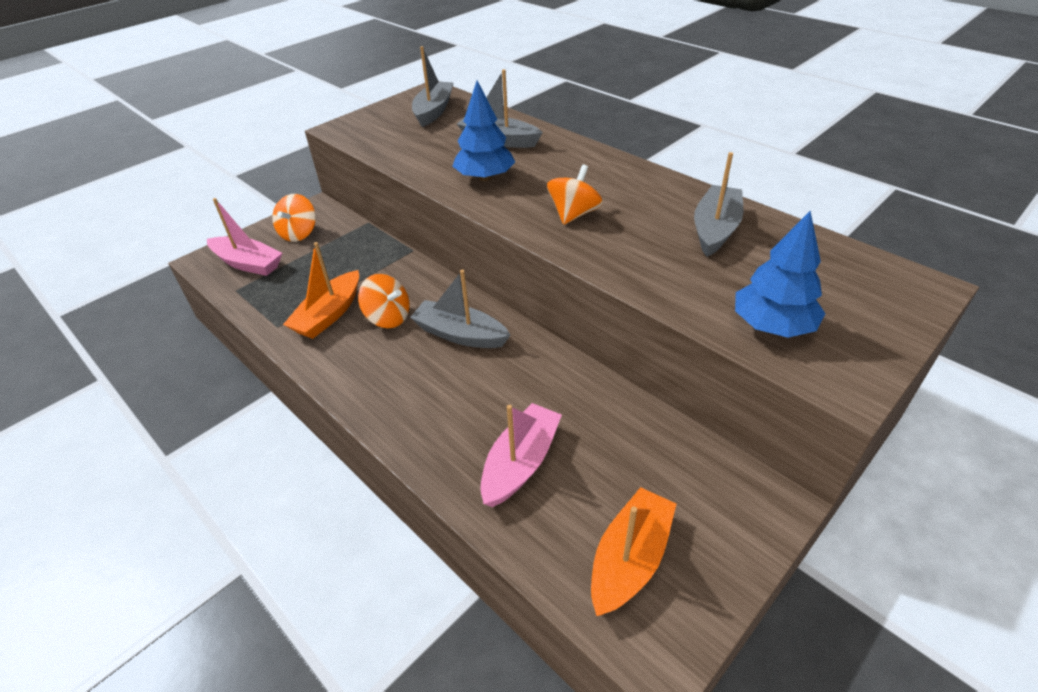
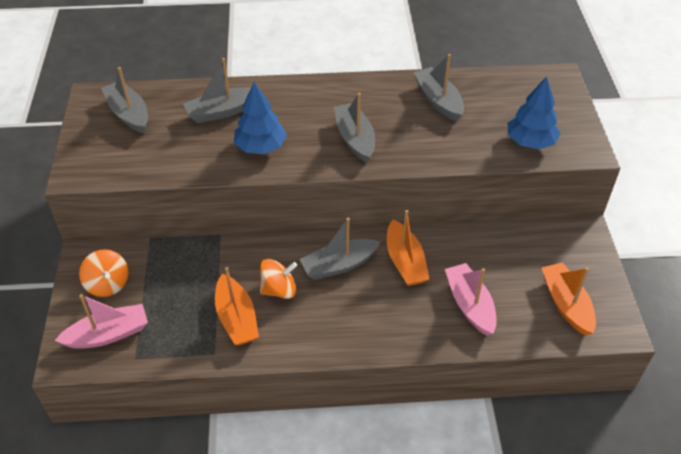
camera: 50 degrees left, 5 degrees up
orange spinning top [547,164,603,225] -> grey boat [334,93,375,163]
none -> orange boat [387,210,430,286]

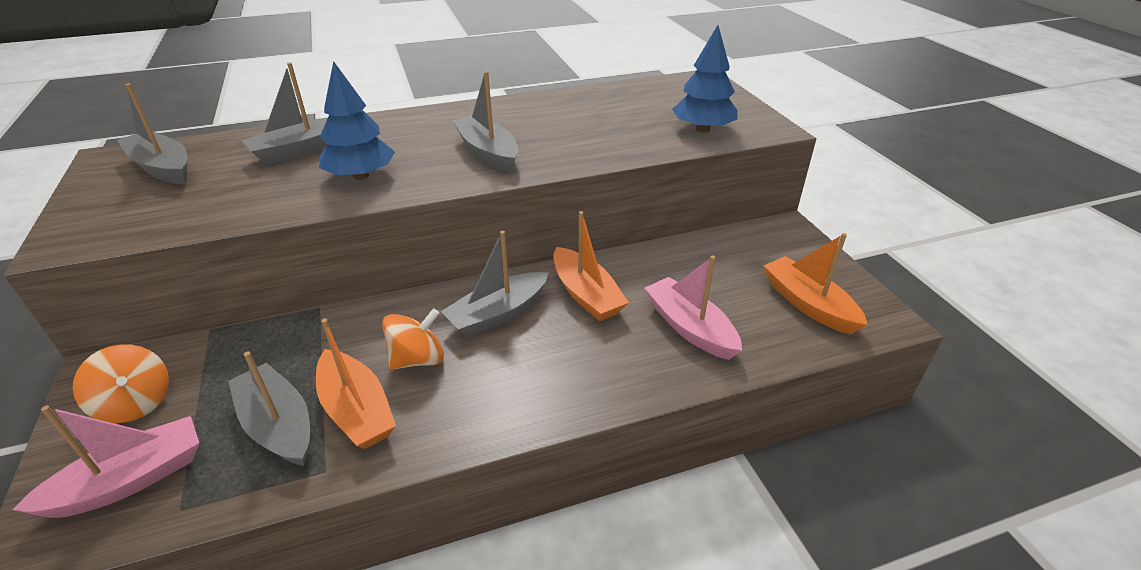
camera: 15 degrees left, 10 degrees down
grey boat [413,54,464,122] -> grey boat moved to [228,351,310,466]

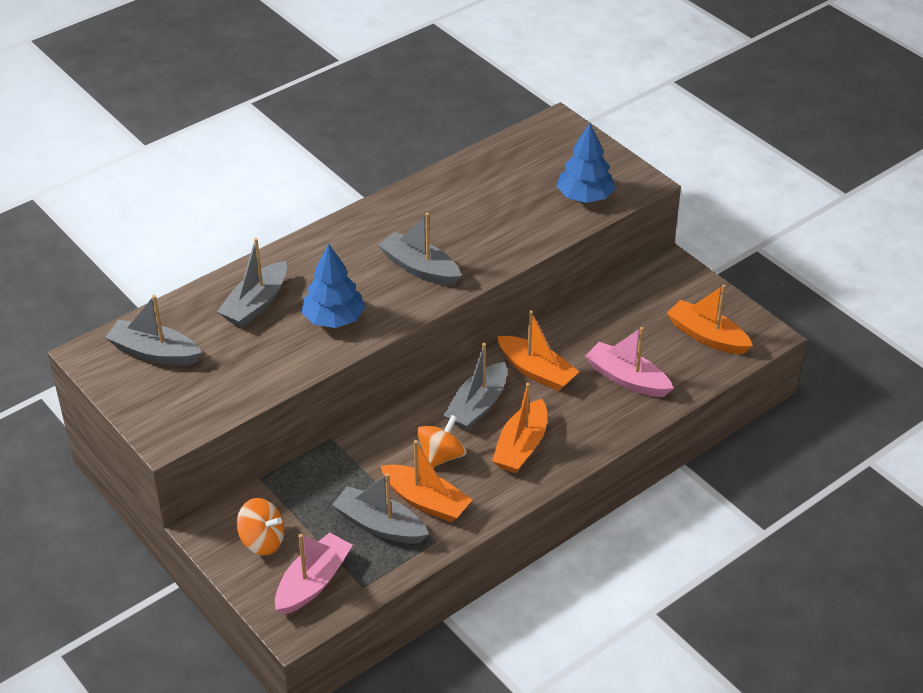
camera: 20 degrees left, 5 degrees up
none -> orange boat [492,383,547,473]

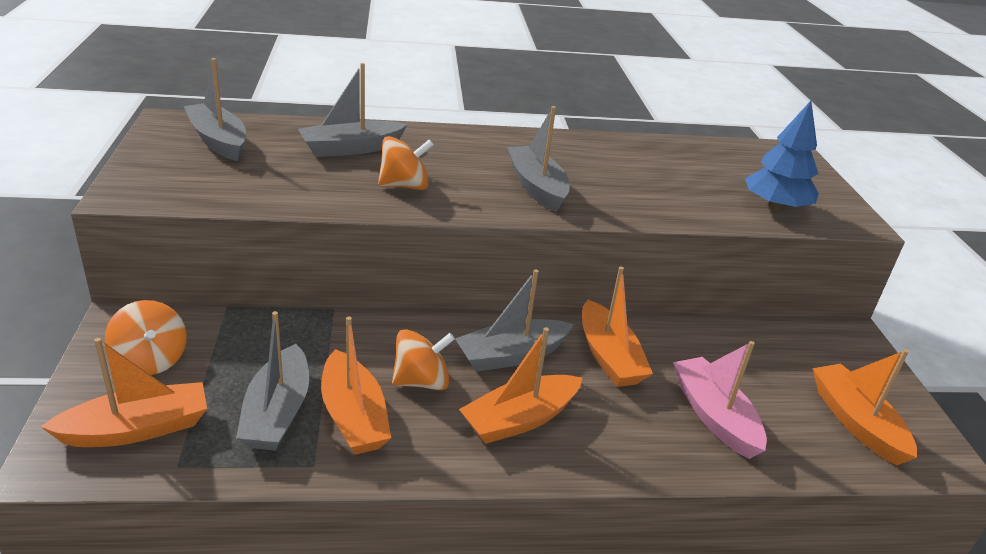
camera: 30 degrees right, 10 degrees down
pink boat [275,532,353,615] -> orange boat [41,338,207,447]
blue tree [302,244,365,328] -> orange spinning top [378,136,434,190]
grey boat [332,473,429,544] -> grey boat turned 150 degrees counterclockwise [236,311,309,451]

